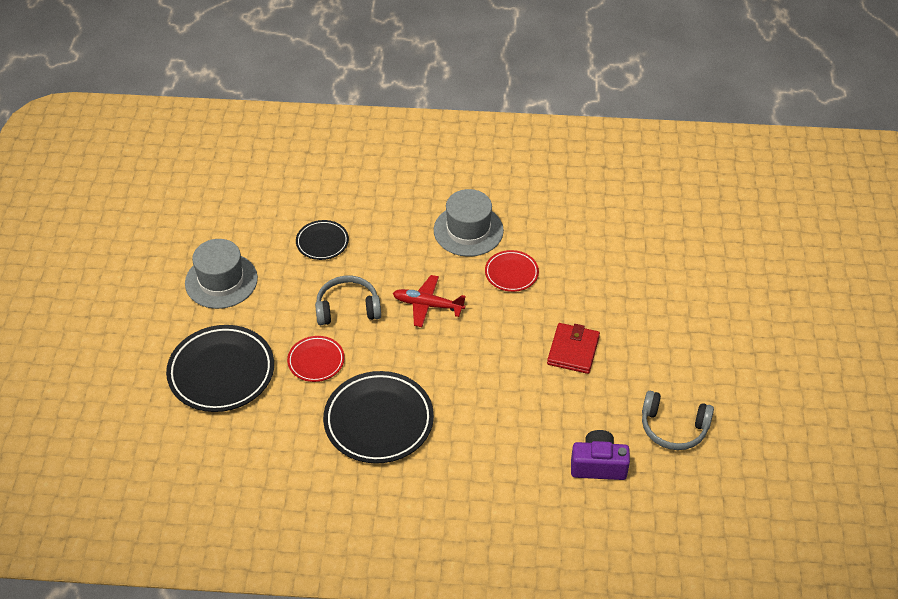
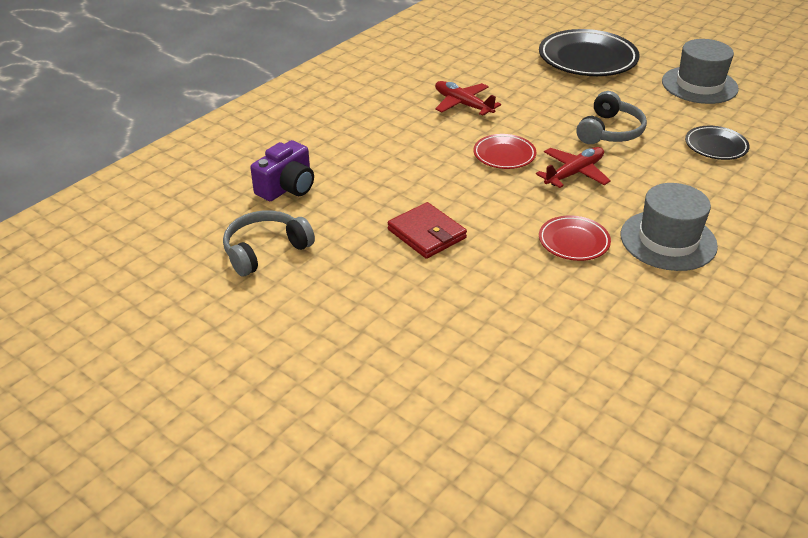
camera: 125 degrees right, 10 degrees down
red plate [287,336,345,382] -> red plate moved to [473,134,536,169]
black plate [323,371,434,464] -> red plane [435,81,501,116]

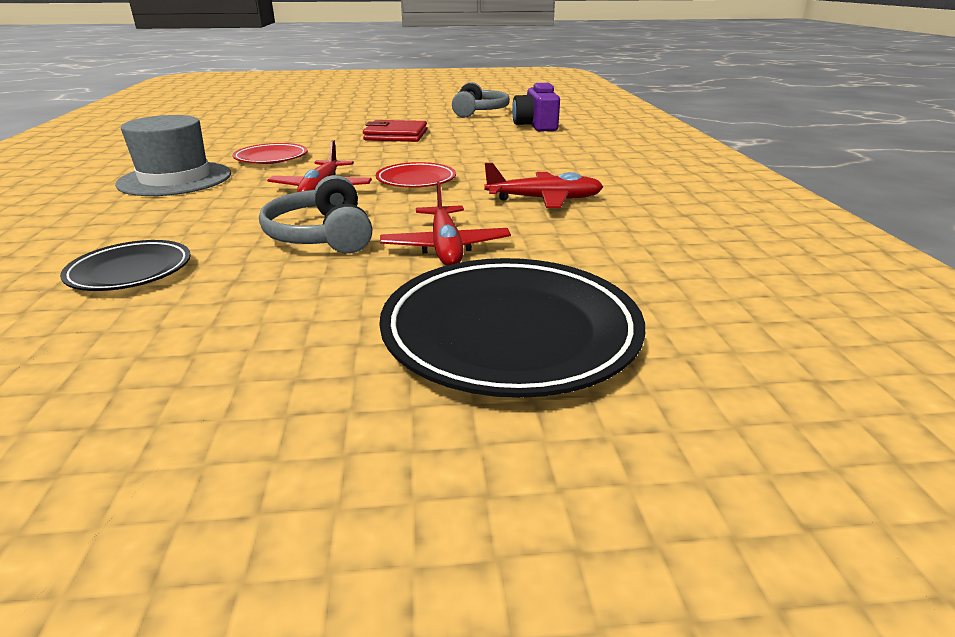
camera: 135 degrees right, 10 degrees down
grey hat [662,39,739,104] -> none
none -> red plane [380,182,511,266]

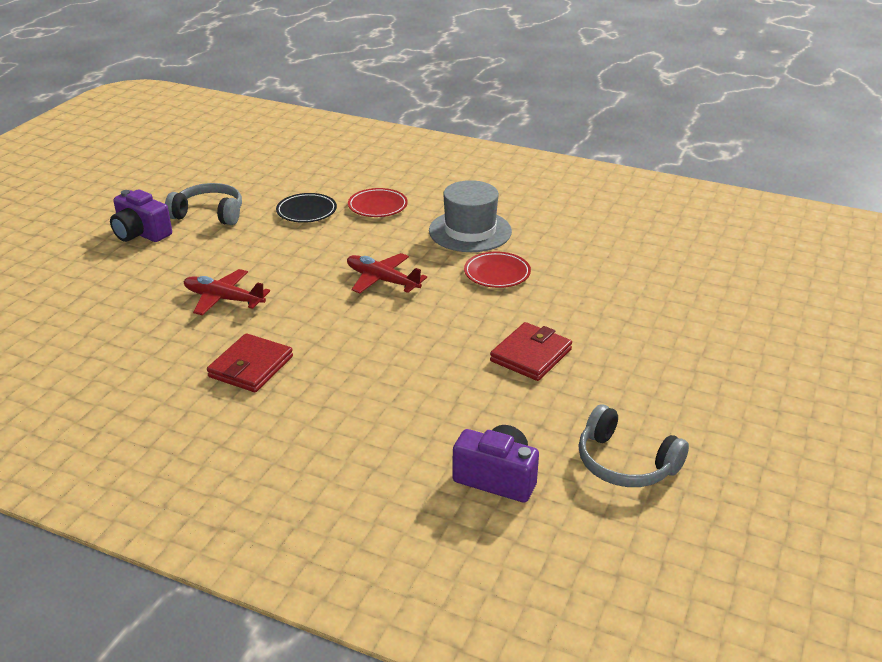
camera: 120 degrees right, 5 degrees up
grey headphones [259,175,372,253] -> grey headphones moved to [165,183,242,225]
red plate [376,162,456,188] -> red plate moved to [348,188,408,217]
black plate [379,258,645,398] -> none
red plane [484,163,603,208] -> red wallet [207,333,293,392]
none -> purple camera [110,189,172,242]

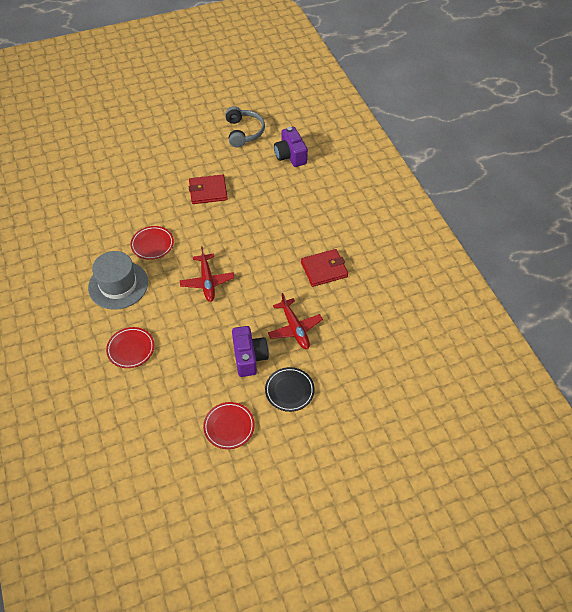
camera: 135 degrees left, 20 degrees up
purple camera [110,189,172,242] -> purple camera moved to [232,326,269,377]
grey headphones [165,183,242,225] -> red plate [203,402,255,449]
black plate [276,193,337,223] -> black plate moved to [265,367,315,412]

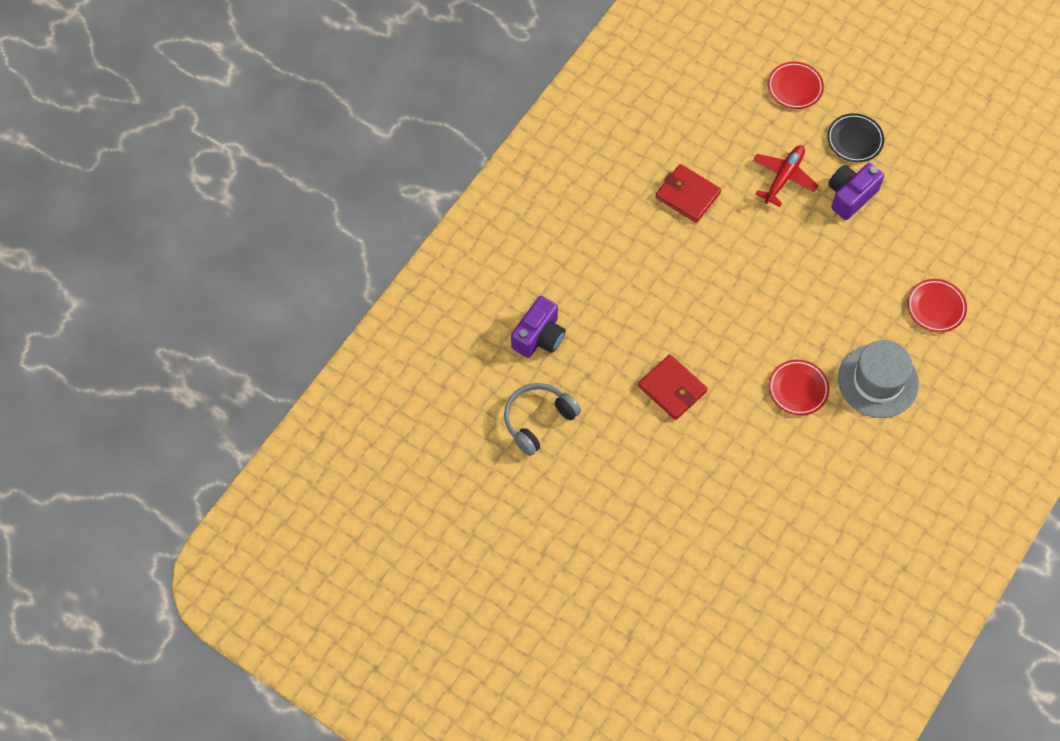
camera: 125 degrees left, 10 degrees up
red plane [180,247,235,302] -> none
red plate [203,402,255,449] -> red plate moved to [768,62,824,109]

